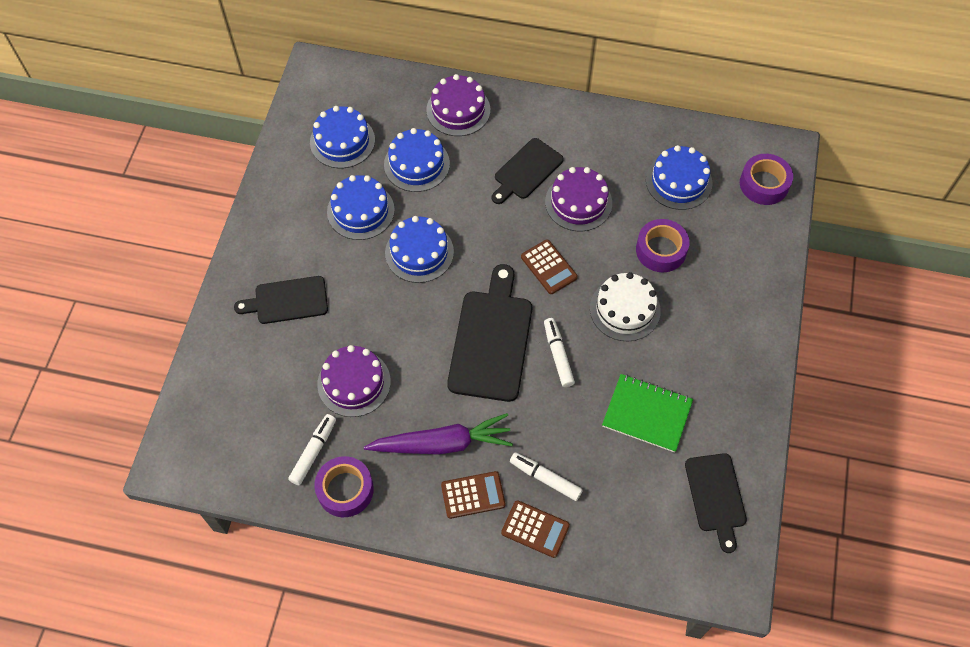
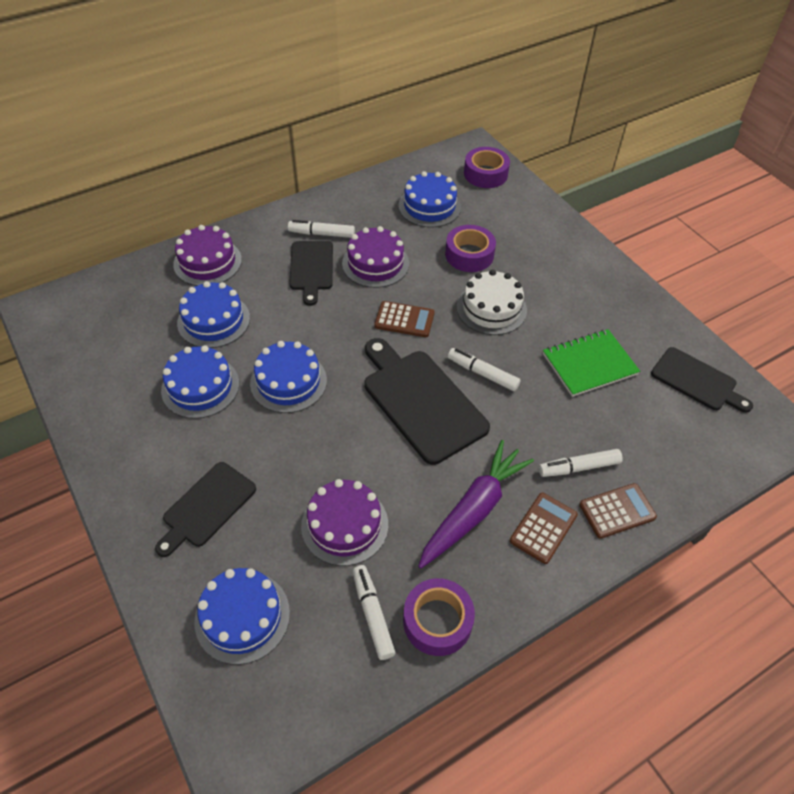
camera: 45 degrees left, 10 degrees down
blue cake [310,106,375,168] -> blue cake moved to [195,568,290,665]
none -> white marker [288,220,355,238]

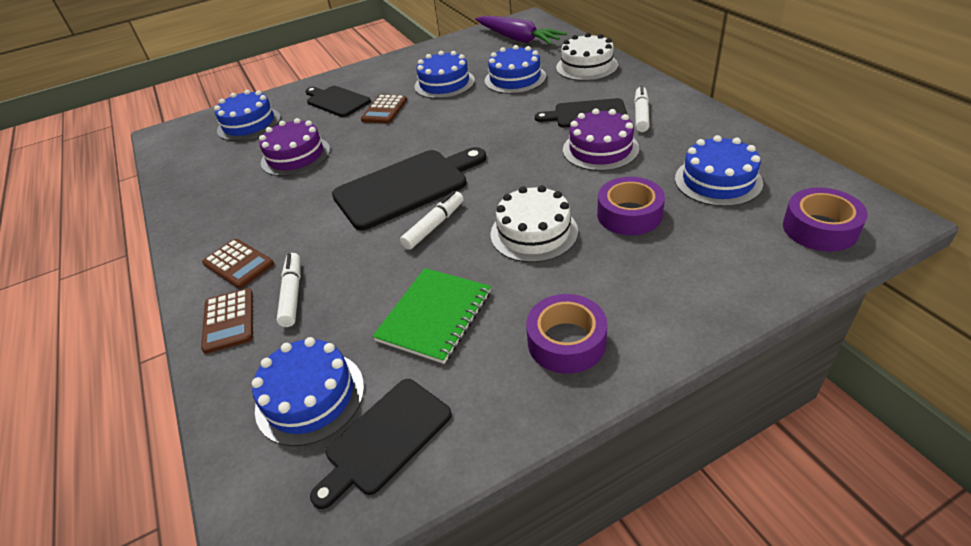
camera: 100 degrees right, 10 degrees down
purple cake [173,225,242,286] -> white cake [556,33,618,81]
blue cake [250,341,327,413] -> blue cake moved to [252,337,364,446]
white marker [353,565,396,660] -> none
brown calculator [374,301,435,337] -> brown calculator moved to [361,94,407,124]
purple tape [403,578,475,656] -> purple tape moved to [526,294,607,374]
purple carrot [418,440,534,569] -> purple carrot moved to [475,16,567,45]
green notebook [543,329,640,397] -> green notebook turned 45 degrees clockwise [372,268,491,364]

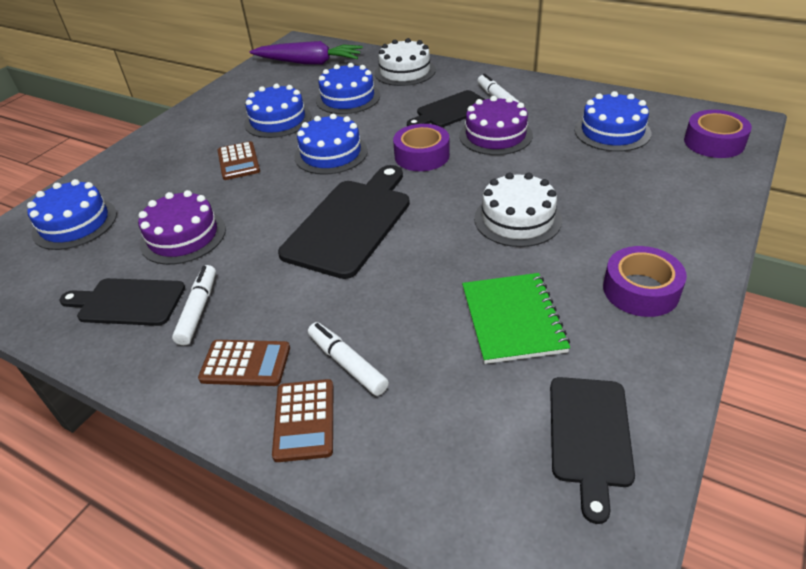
camera: 35 degrees left, 0 degrees up
brown calculator [201,288,253,354] -> brown calculator turned 45 degrees clockwise [272,379,333,462]
blue cake [252,337,364,446] -> blue cake moved to [294,114,368,175]
black cutting board [305,86,371,117] -> black cutting board moved to [59,278,185,326]
white marker [400,191,464,250] -> white marker moved to [172,265,216,345]
purple tape [597,177,665,235] -> purple tape moved to [393,124,450,171]

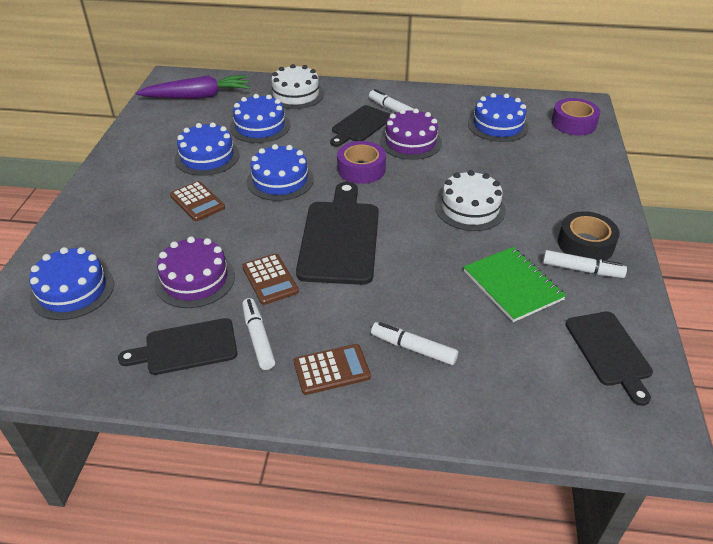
camera: 25 degrees left, 0 degrees up
brown calculator [272,379,333,462] -> brown calculator moved to [242,254,299,305]
purple tape [603,246,687,317] -> black tape [558,211,620,261]
none -> white marker [543,250,627,278]

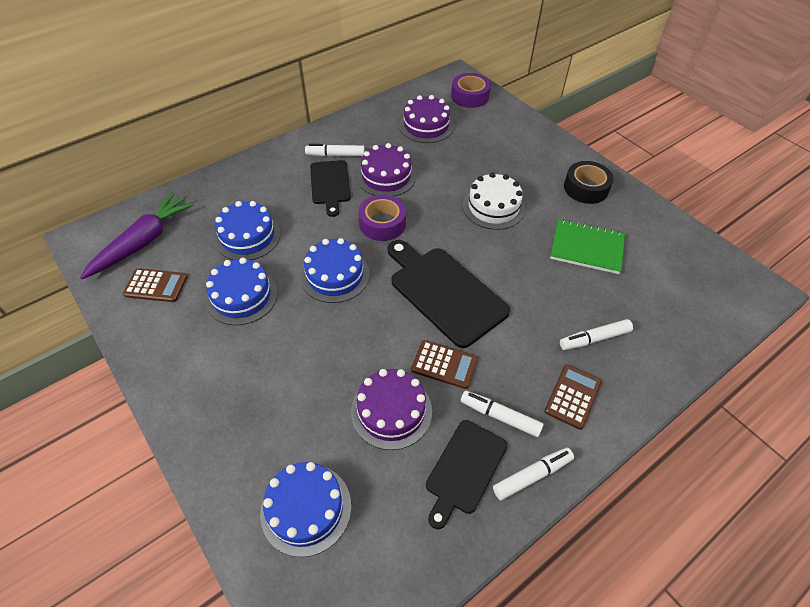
camera: 45 degrees left, 10 degrees up
brown calculator [170,181,225,221] -> brown calculator moved to [123,268,187,302]
white cake [268,64,324,109] -> none
blue cake [468,93,529,142] -> purple cake [399,95,454,143]
white marker [543,250,627,278] -> white marker moved to [493,448,574,500]
black cutting board [565,312,653,406] -> none

